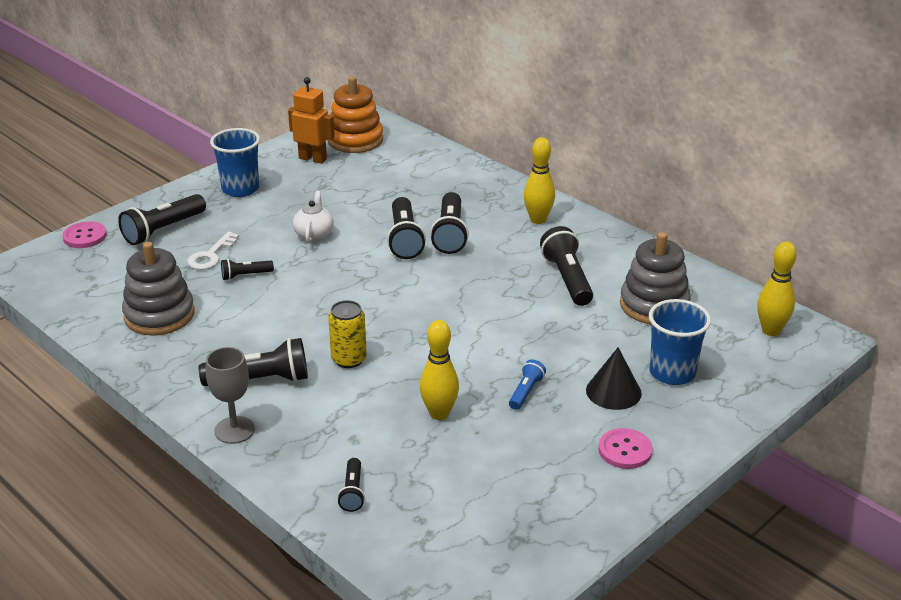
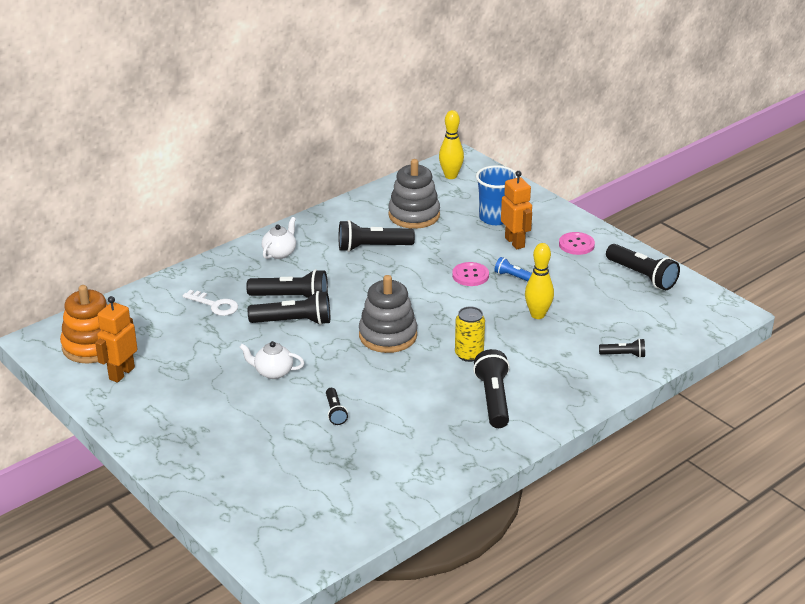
camera: 85 degrees left, 0 degrees up
pink button [62,221,107,248] -> pink button moved to [452,262,489,286]
black flashlight [118,194,206,245] -> black flashlight moved to [606,244,680,290]
grey stacking toy [122,242,195,336] -> grey stacking toy moved to [359,275,417,353]
white key [187,231,239,270] -> white key moved to [183,290,238,316]
grey goblet [206,347,255,444] -> none
blue cup [210,128,260,197] -> none
yellow bowling pin [524,137,555,224] -> white teapot [262,217,296,259]
black cone [586,347,642,410] -> orange robot [501,171,532,249]

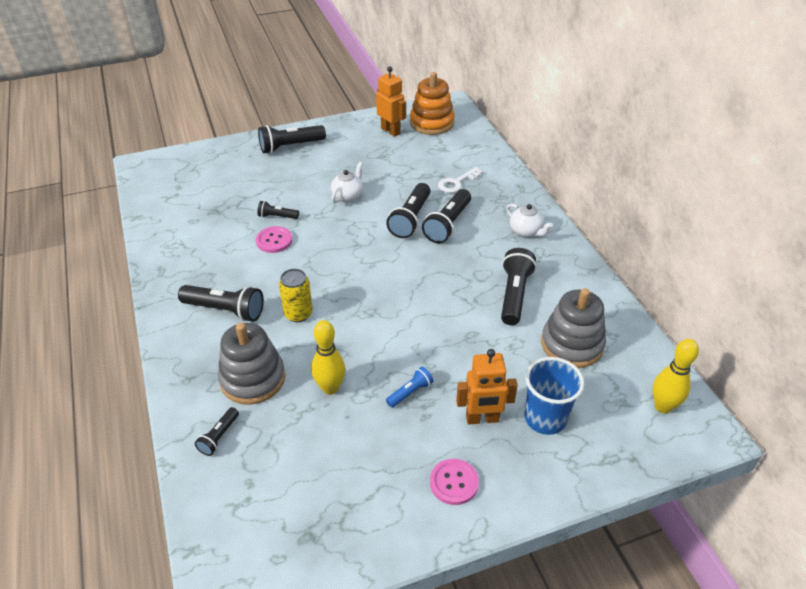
camera: 110 degrees right, 10 degrees up
grey stacking toy [359,275,417,353] -> grey stacking toy moved to [218,323,285,405]
pink button [452,262,489,286] -> pink button moved to [256,226,292,253]
black flashlight [606,244,680,290] -> black flashlight moved to [258,125,326,154]

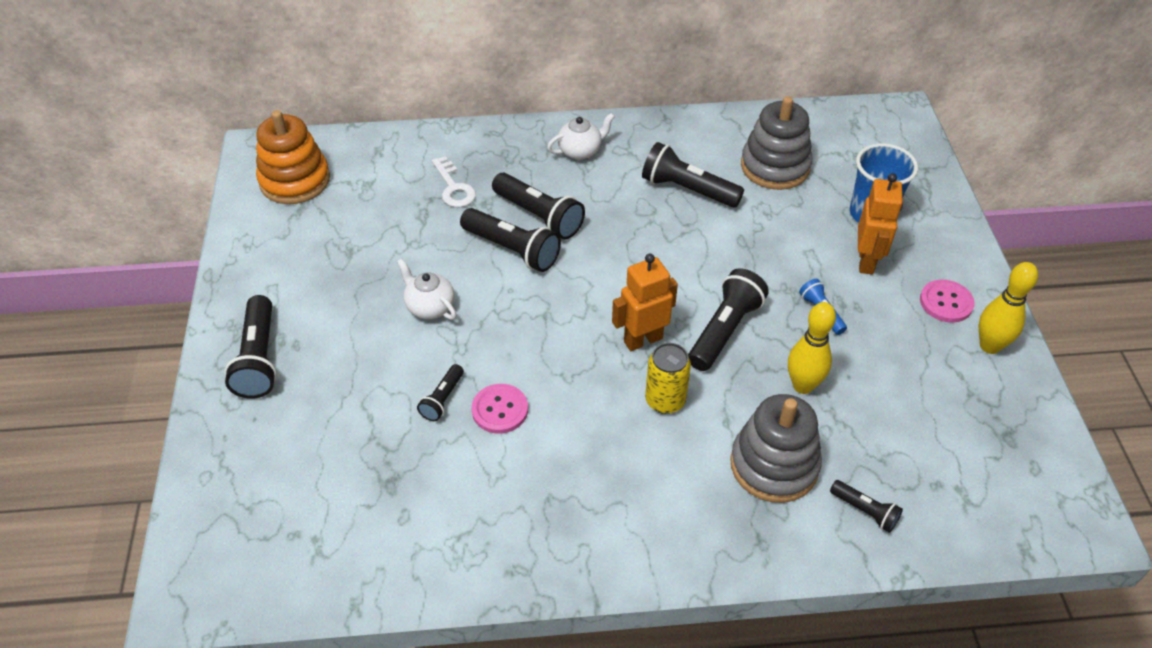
camera: 75 degrees left, 5 degrees up
black flashlight [178,285,264,322] -> black flashlight moved to [688,268,769,371]
orange robot [376,66,406,137] -> orange robot moved to [612,254,678,351]
yellow bowling pin [653,339,699,414] -> yellow bowling pin moved to [979,262,1038,354]

